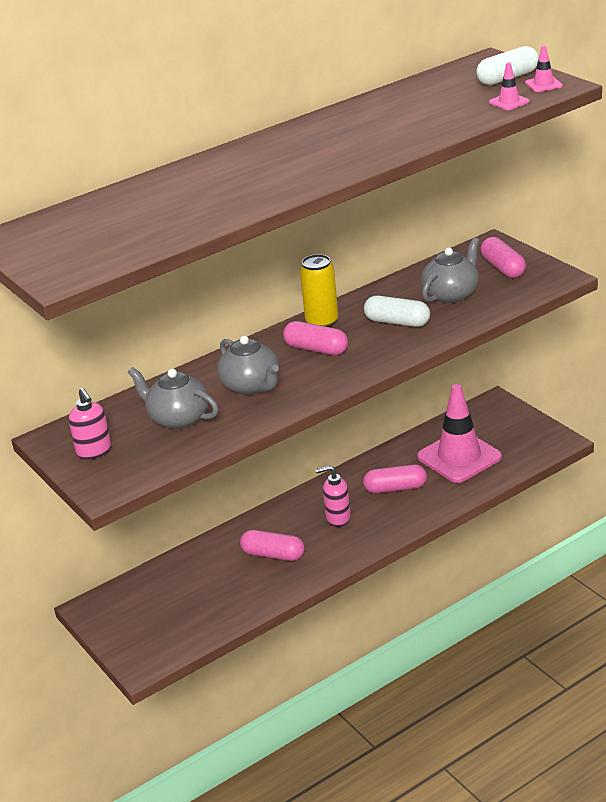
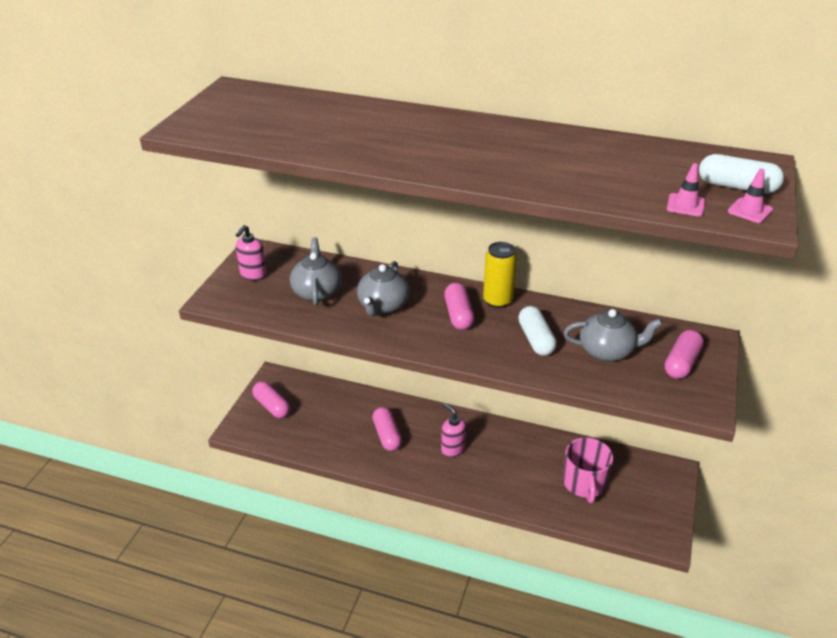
camera: 50 degrees right, 5 degrees up
pink capsule [363,464,427,493] -> pink capsule moved to [252,381,290,418]
pink traffic cone [417,384,502,483] -> pink mug [563,437,613,503]

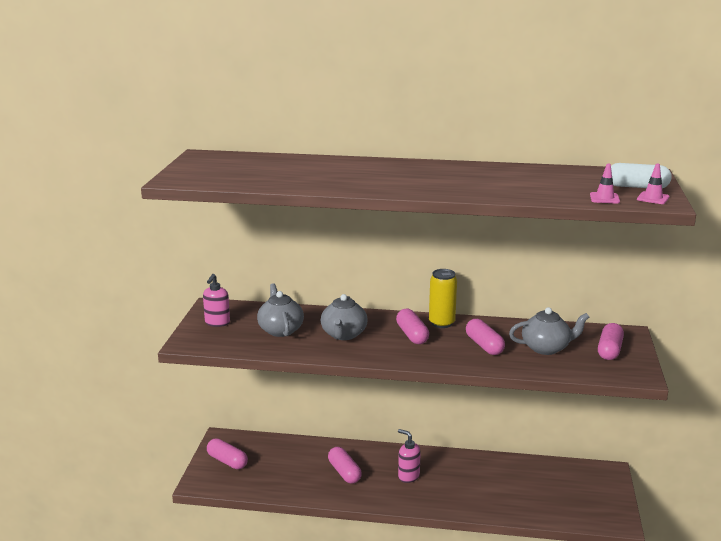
camera: 10 degrees left, 15 degrees down
white capsule [518,306,557,356] -> pink capsule [466,319,505,355]
pink mug [563,437,613,503] -> none

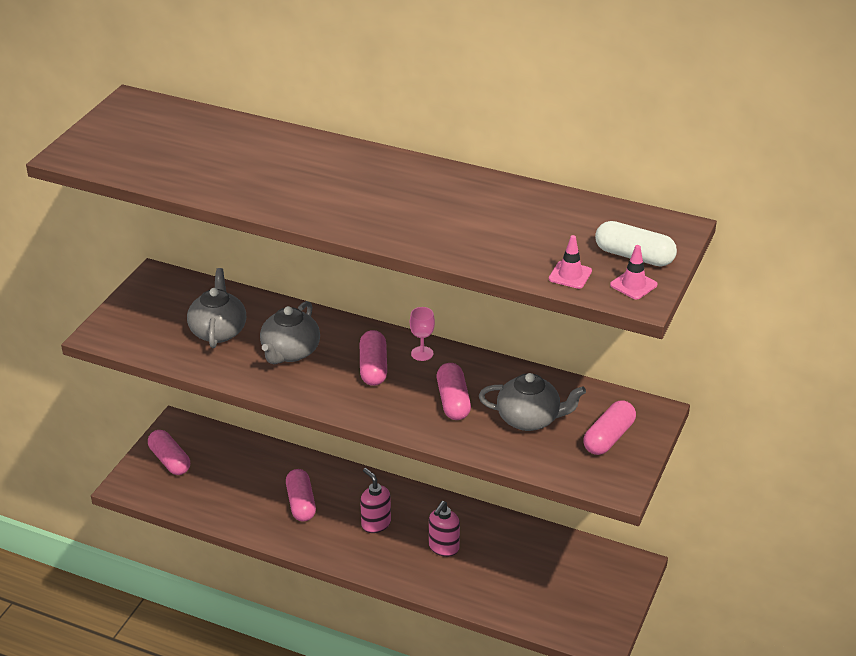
camera: 15 degrees right, 15 degrees up
pink soap dispenser [203,274,230,327] -> pink soap dispenser moved to [429,501,460,557]
yellow can [429,269,457,328] -> pink goblet [410,307,435,361]

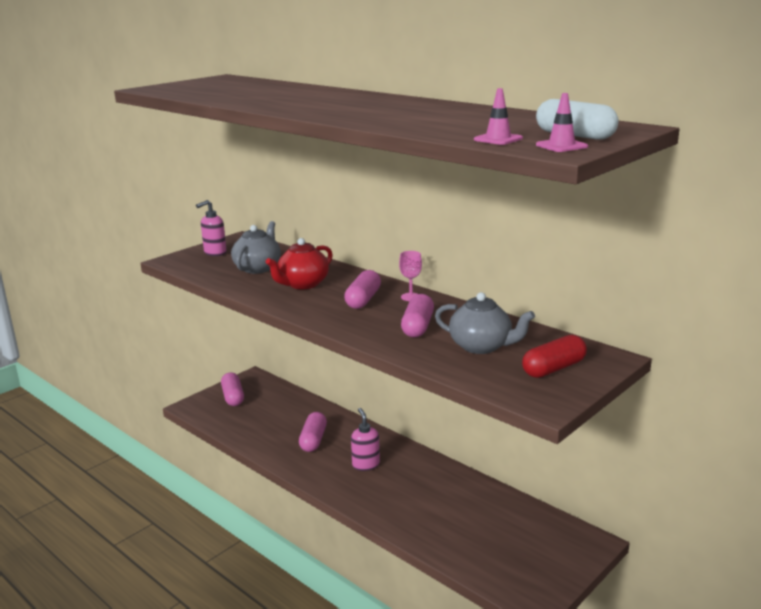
camera: 20 degrees right, 15 degrees down
grey teapot [260,301,320,364] -> red teapot [266,238,333,289]
pink soap dispenser [429,501,460,557] -> pink soap dispenser moved to [196,200,227,256]
pink capsule [583,400,636,455] -> red capsule [522,335,587,378]

